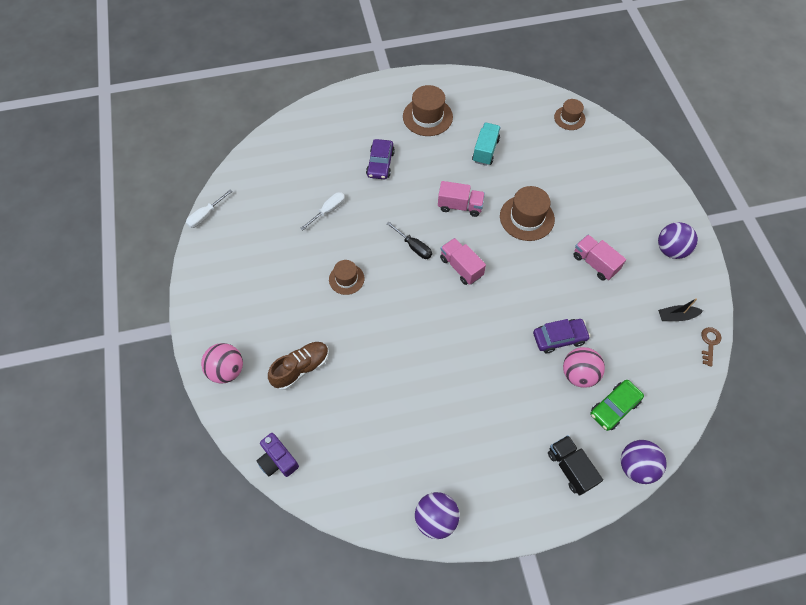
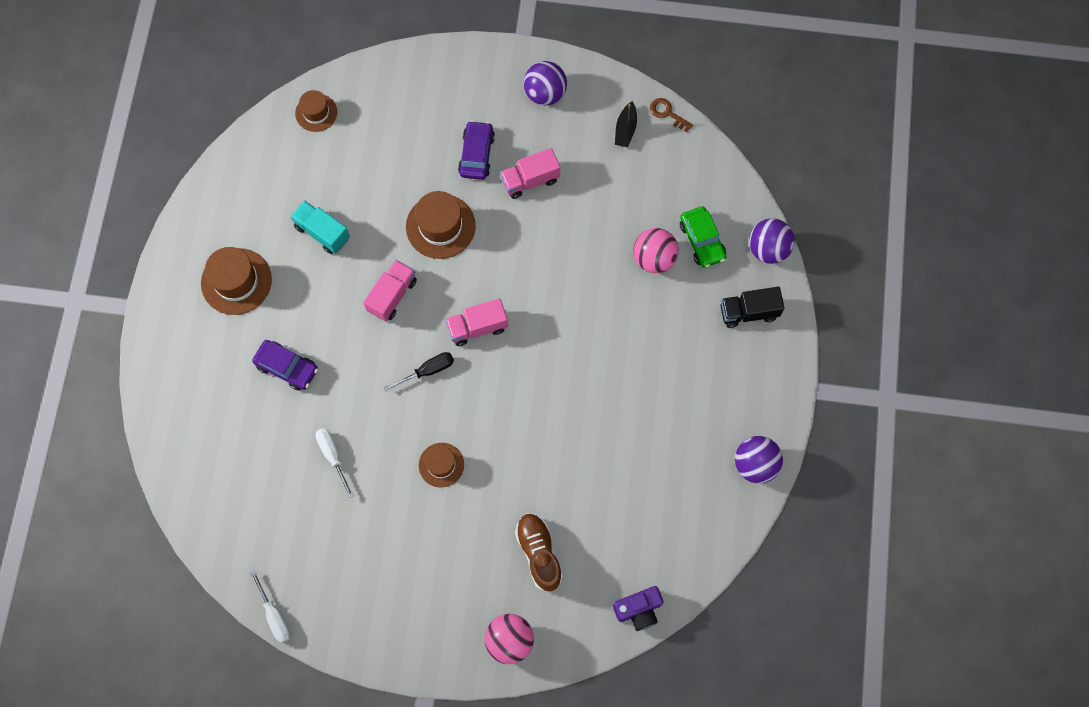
camera: 70 degrees left, 10 degrees up
purple car [533,319,590,353] -> purple car moved to [458,121,495,180]

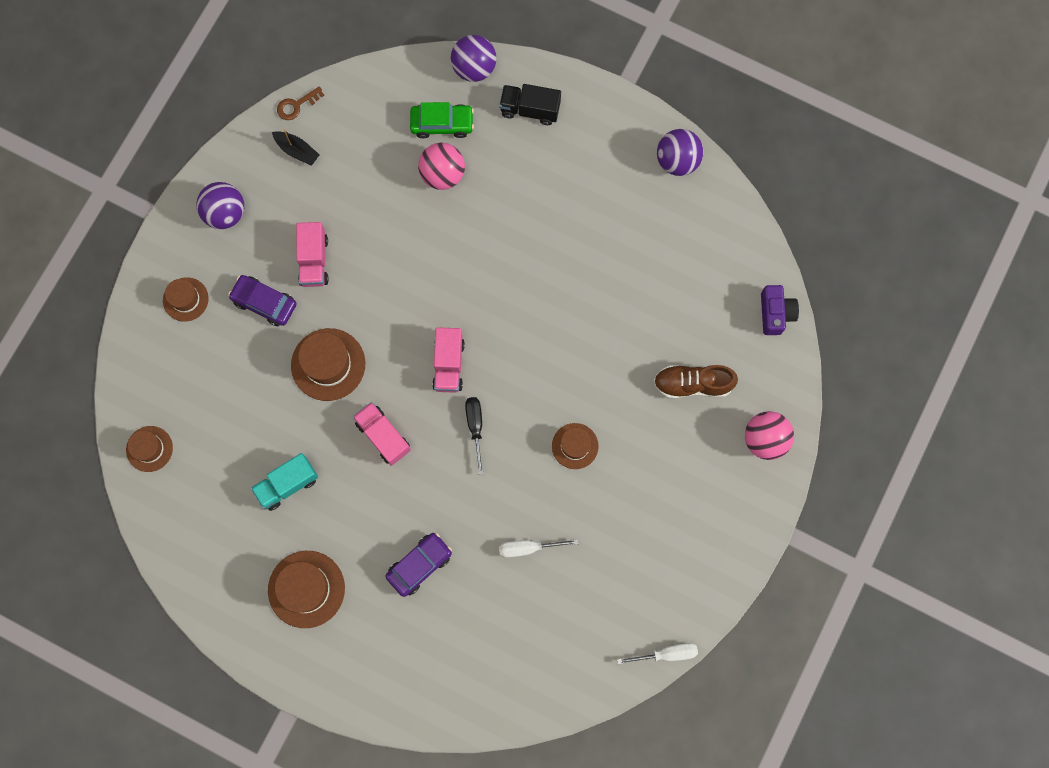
camera: 70 degrees left, 5 degrees up
black truck [721,287,785,328] -> black truck turned 90 degrees clockwise [499,84,561,125]
none -> brown hat [163,277,209,322]

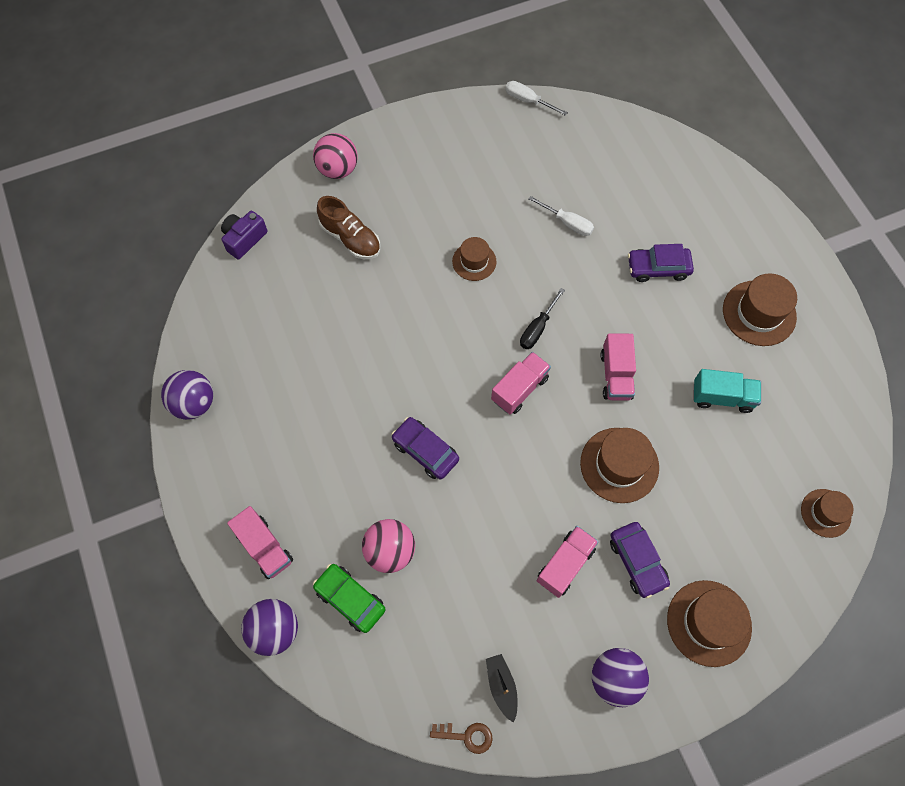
camera: 140 degrees left, 10 degrees down
brown hat [163,277,209,322] -> brown hat [667,580,752,667], size x1.61
black truck [499,84,561,125] -> pink truck [227,506,293,579]
none -> purple car [391,417,459,479]

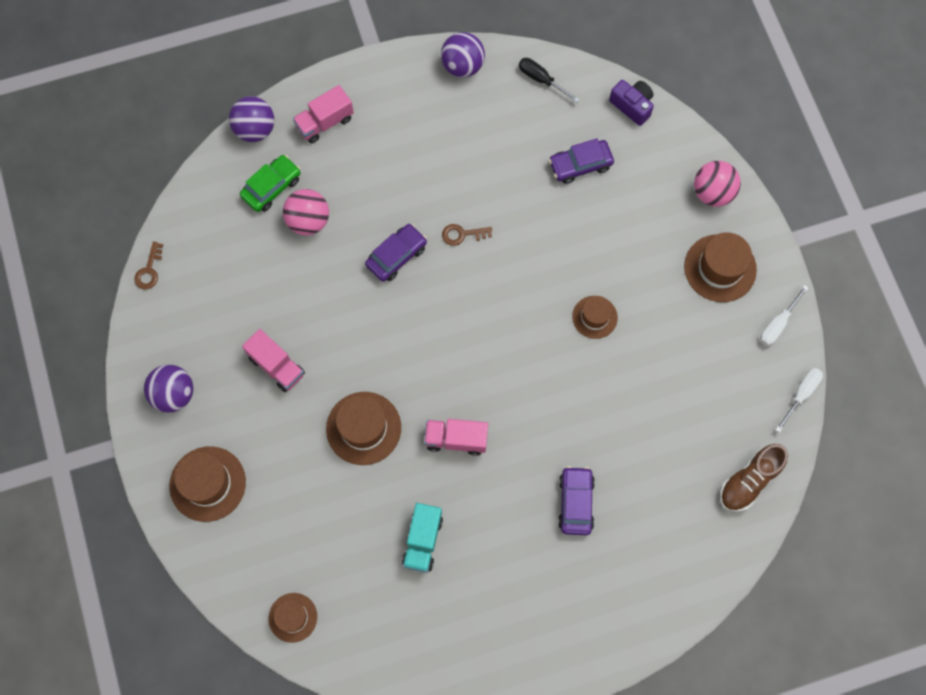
camera: 95 degrees right, 5 degrees up
brown shoe [317,196,380,259] -> brown shoe moved to [720,444,788,512]
black boat [486,654,518,723] -> none
pink truck [491,352,551,415] -> none
black screwdriver [520,288,565,349] -> black screwdriver moved to [519,58,580,102]
white screwdriver [528,196,594,236] -> white screwdriver moved to [760,285,809,346]
purple car [610,522,670,598] -> purple car moved to [549,138,614,184]
brown hat [723,273,797,346] -> brown hat moved to [684,233,757,302]
none -> brown key [442,224,492,246]

